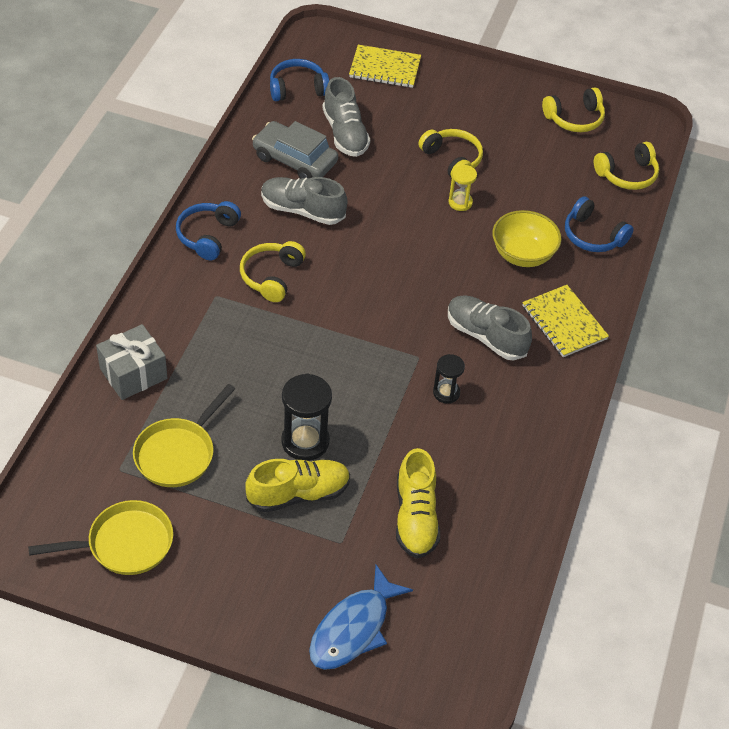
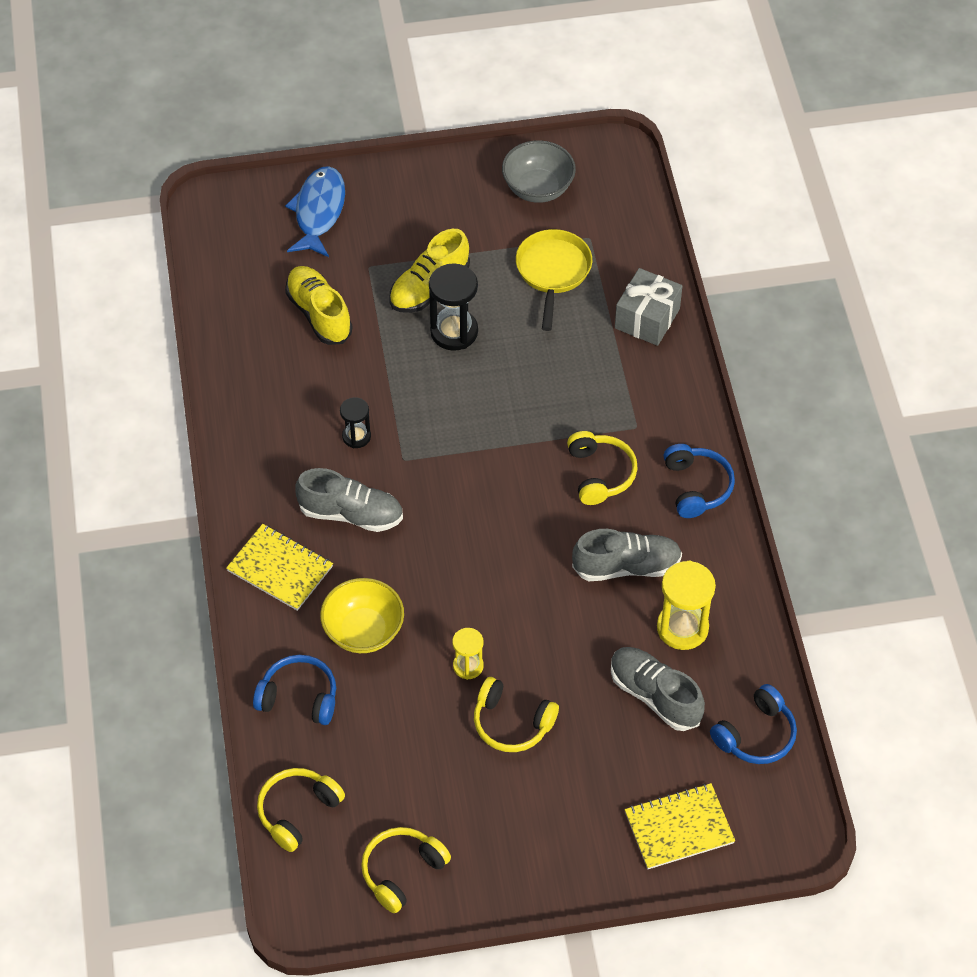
camera: 155 degrees right, 5 degrees up
yellow pan [28,500,173,575] -> grey bowl [502,140,576,203]
grey car [252,121,338,179] -> yellow hourglass [657,560,716,650]

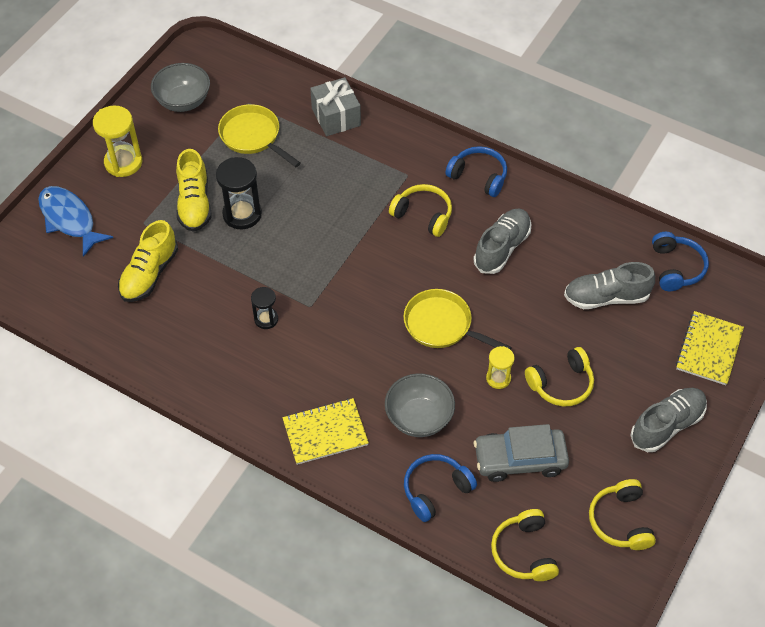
camera: 50 degrees left, 0 degrees up
yellow shoe [285,266,353,345] -> yellow shoe turned 75 degrees counterclockwise [118,220,178,302]
grey shoe [295,468,403,532] -> grey shoe moved to [630,388,707,452]
yellow bowl [320,578,404,653] -> grey bowl [385,373,455,437]
yellow hourglass [657,560,716,650] -> yellow hourglass moved to [93,105,142,177]
none -> yellow pan [403,289,512,350]
none -> grey car [474,424,569,482]

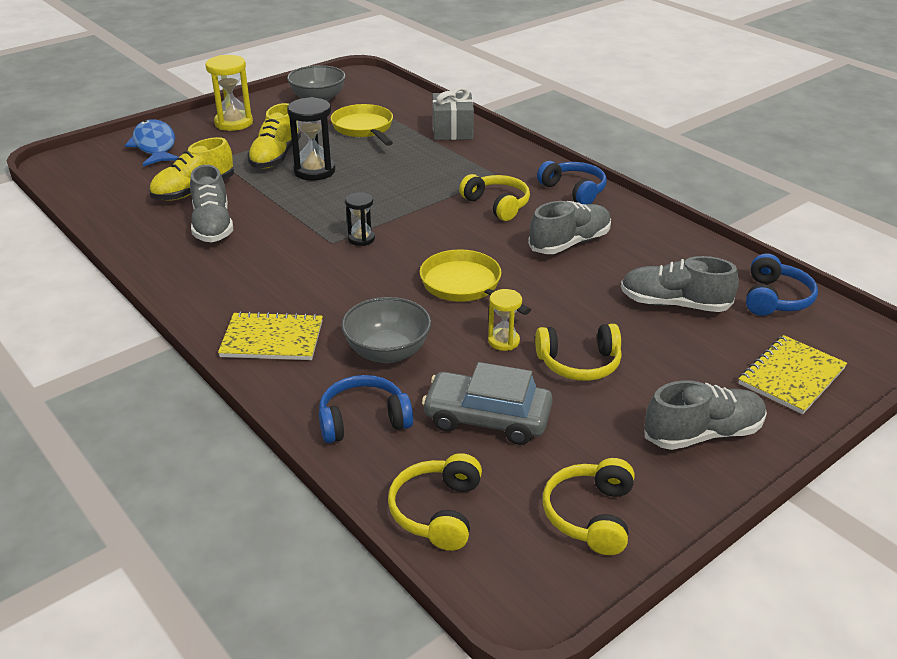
camera: 20 degrees right, 20 degrees down
black hourglass [251,287,278,329] -> black hourglass moved to [345,192,375,246]
none -> grey shoe [190,165,233,242]

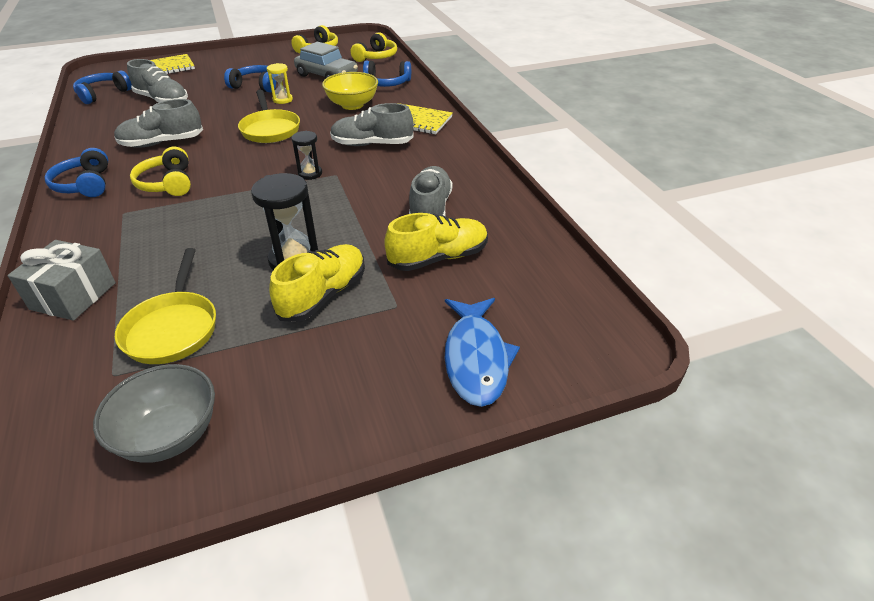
camera: 160 degrees left, 5 degrees up
yellow hourglass [205,55,253,131] -> none
grey bowl [341,297,431,363] -> yellow bowl [322,72,378,110]
yellow headphones [535,324,622,381] -> blue headphones [224,65,276,92]
grey shoe [644,381,767,450] -> grey shoe moved to [330,103,414,146]

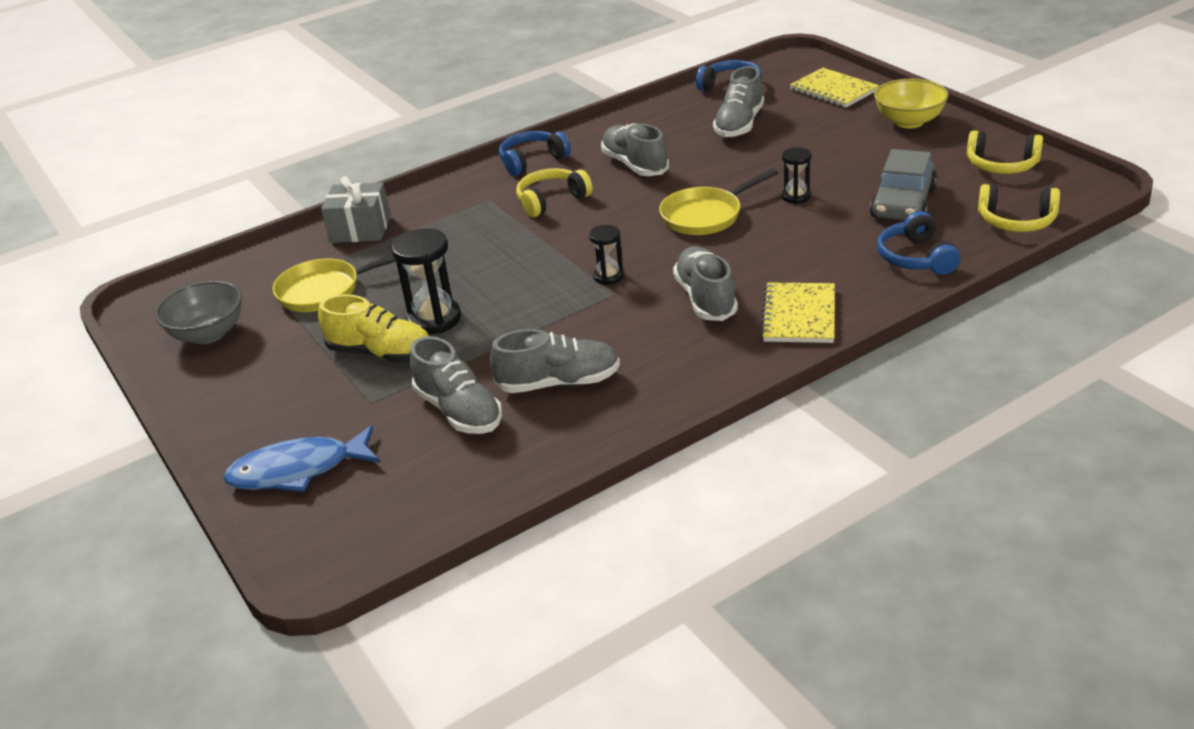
camera: 80 degrees right, 5 degrees down
blue headphones [224,65,276,92] -> none
yellow hourglass [267,63,293,104] -> black hourglass [782,147,811,204]
yellow bowl [322,72,378,110] -> yellow bowl moved to [874,78,949,128]
yellow shoe [384,213,488,271] -> grey shoe [410,336,502,434]

